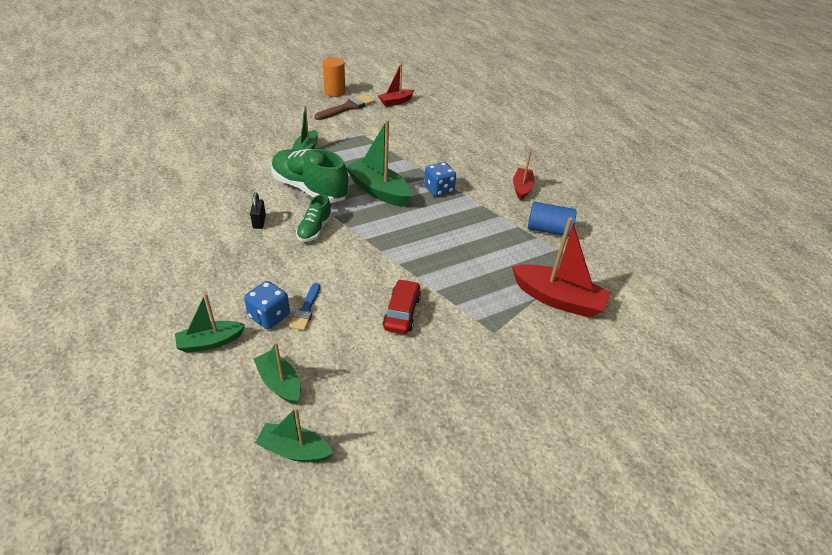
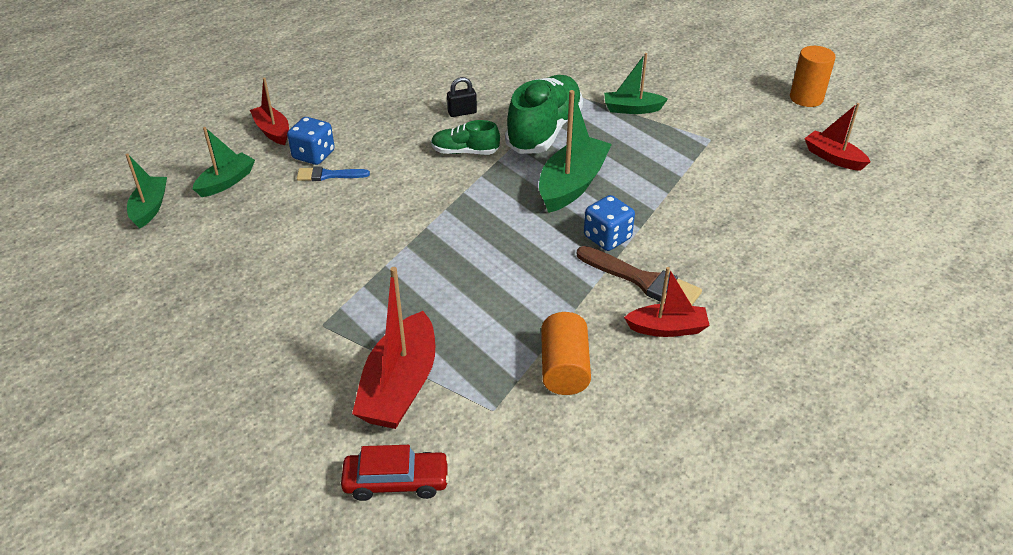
camera: 80 degrees right, 0 degrees up
green boat [175,293,245,353] -> red boat [250,78,289,145]
brown brush [315,94,375,120] -> brown brush moved to [577,246,702,305]
red car [383,279,421,334] -> red car moved to [341,445,449,501]
blue cylinder [528,202,576,237] -> orange cylinder [541,312,591,395]

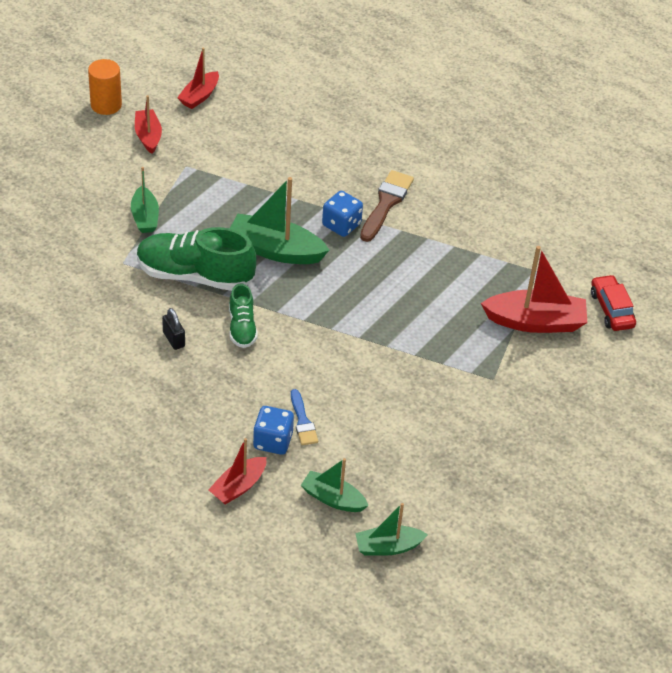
camera: 105 degrees left, 5 degrees up
orange cylinder [541,312,591,395] -> none
red boat [624,267,710,337] -> red boat moved to [135,95,162,154]

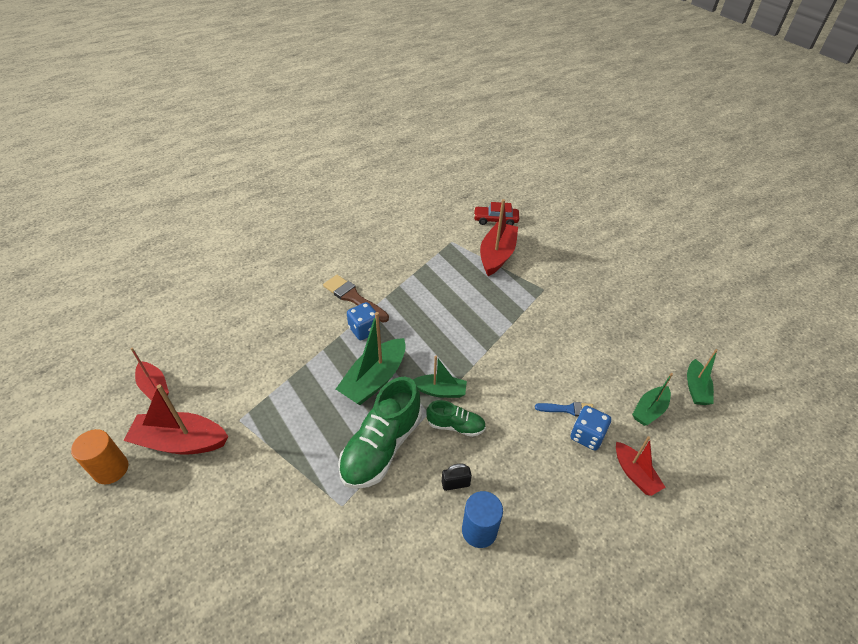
camera: 70 degrees left, 0 degrees up
green boat [131,167,159,233] -> green boat moved to [413,356,467,398]
red boat [135,95,162,154] -> red boat [124,384,228,454], size x1.65
none -> blue cylinder [462,491,503,548]

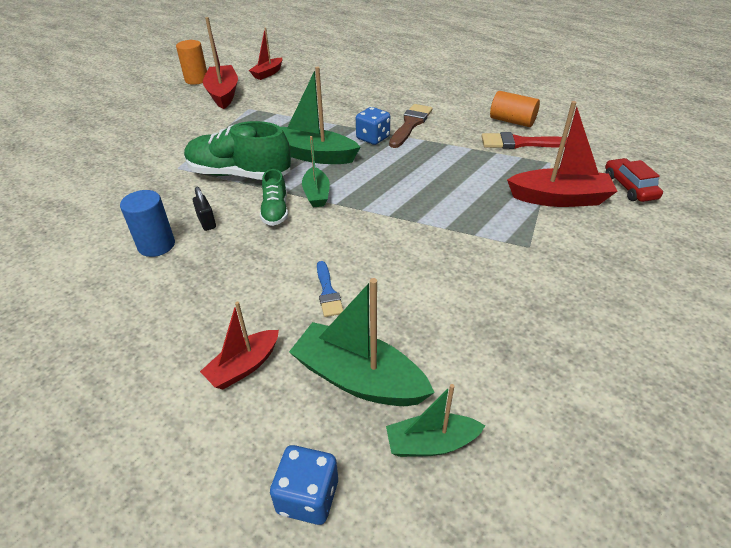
camera: 75 degrees right, 5 degrees down
blue dice [571,406,611,451] -> blue dice moved to [270,445,338,525]
green boat [632,373,673,426] -> green boat [289,278,435,406], size x1.65
none -> red brush [482,132,568,149]
none -> orange cylinder [490,91,540,127]

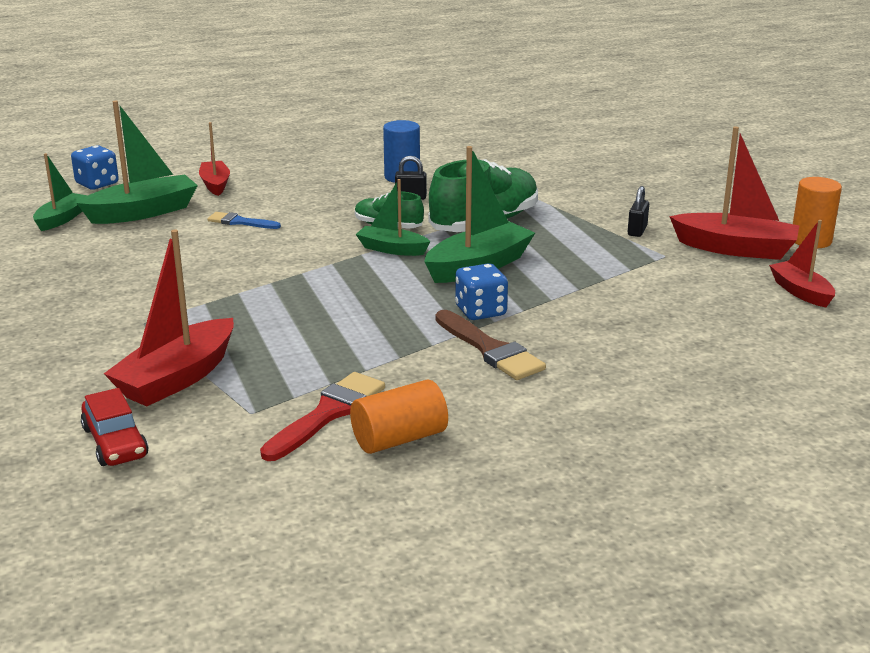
camera: 120 degrees right, 15 degrees down
red car [605,158,663,202] -> red car turned 45 degrees clockwise [81,388,148,466]
none -> black padlock [628,186,649,237]

